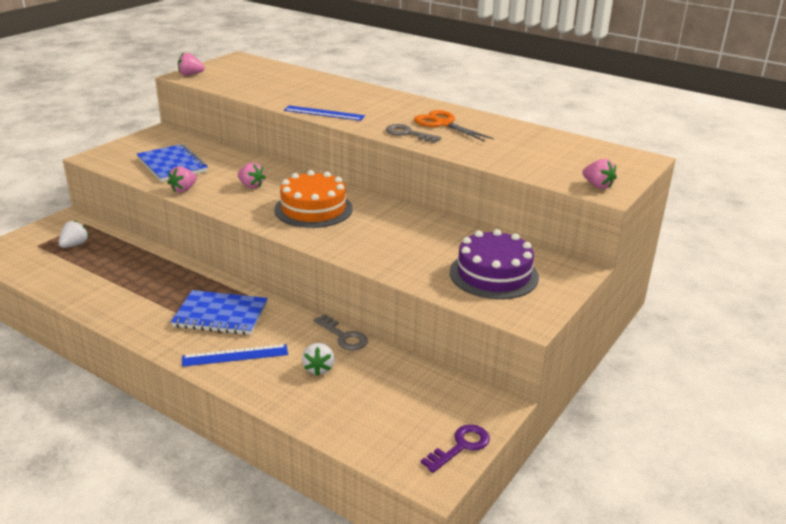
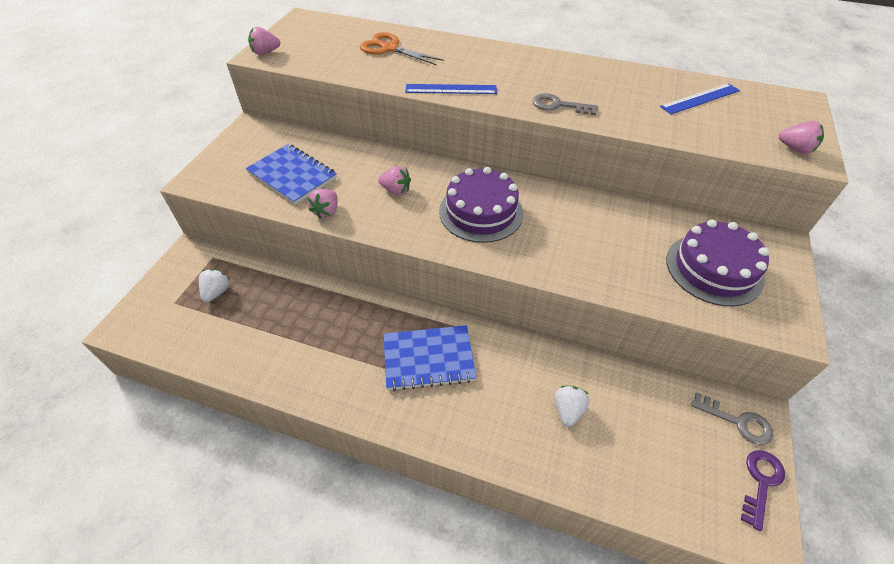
camera: 15 degrees left, 20 degrees up
blue ruler [182,344,288,367] -> blue ruler moved to [660,83,740,114]
orange cake [274,170,353,228] -> purple cake [439,167,523,243]
white strawberry [302,343,335,376] -> white strawberry turned 150 degrees counterclockwise [555,386,590,427]
grey key [313,314,368,350] -> grey key moved to [691,392,773,445]
orange scissors [414,110,494,142] -> orange scissors moved to [360,32,444,66]

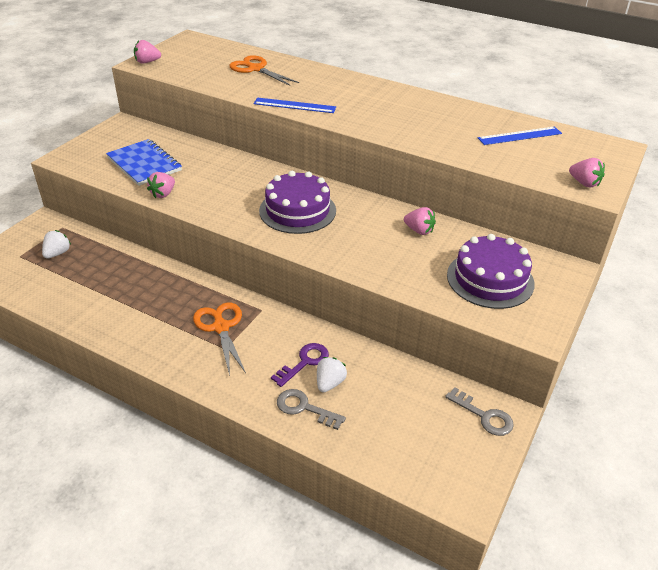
camera: 10 degrees right, 10 degrees down
pink strawberry [378,166,411,195] -> pink strawberry moved to [404,207,436,235]
blue notebook [383,325,476,391] -> orange scissors [193,302,246,376]
grey key [533,93,598,115] -> grey key moved to [277,389,346,430]
purple key [741,450,785,531] -> purple key moved to [271,343,329,387]

